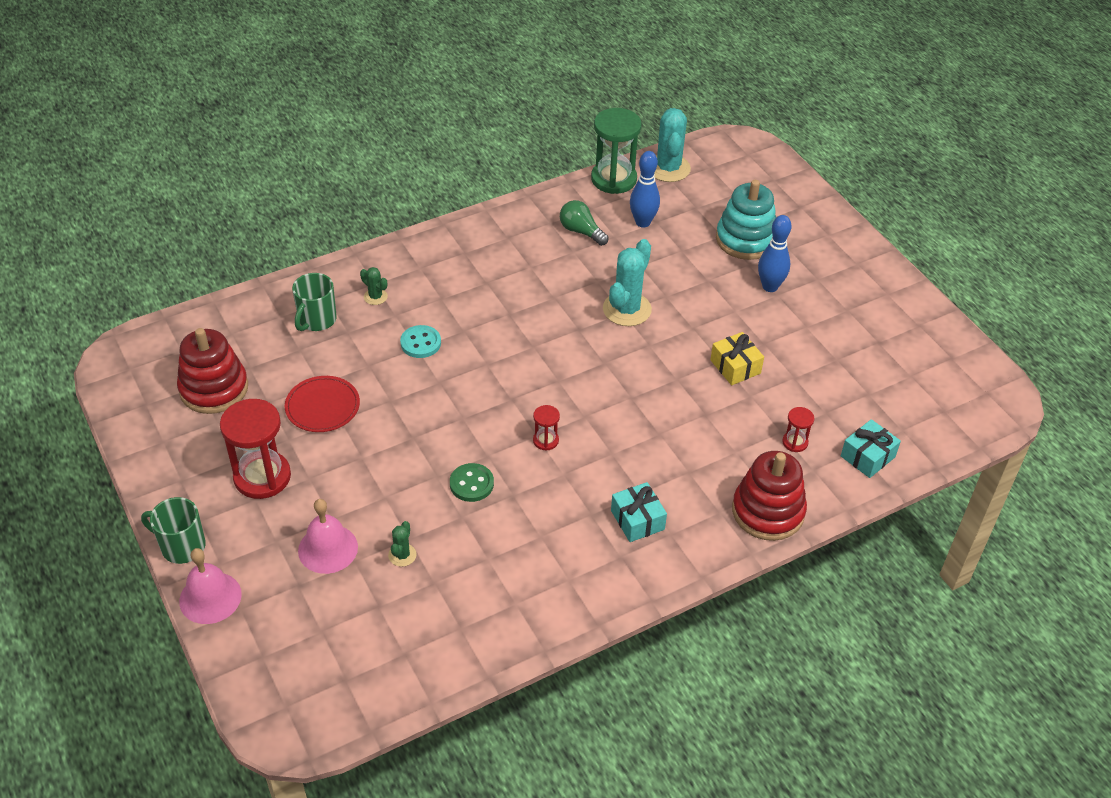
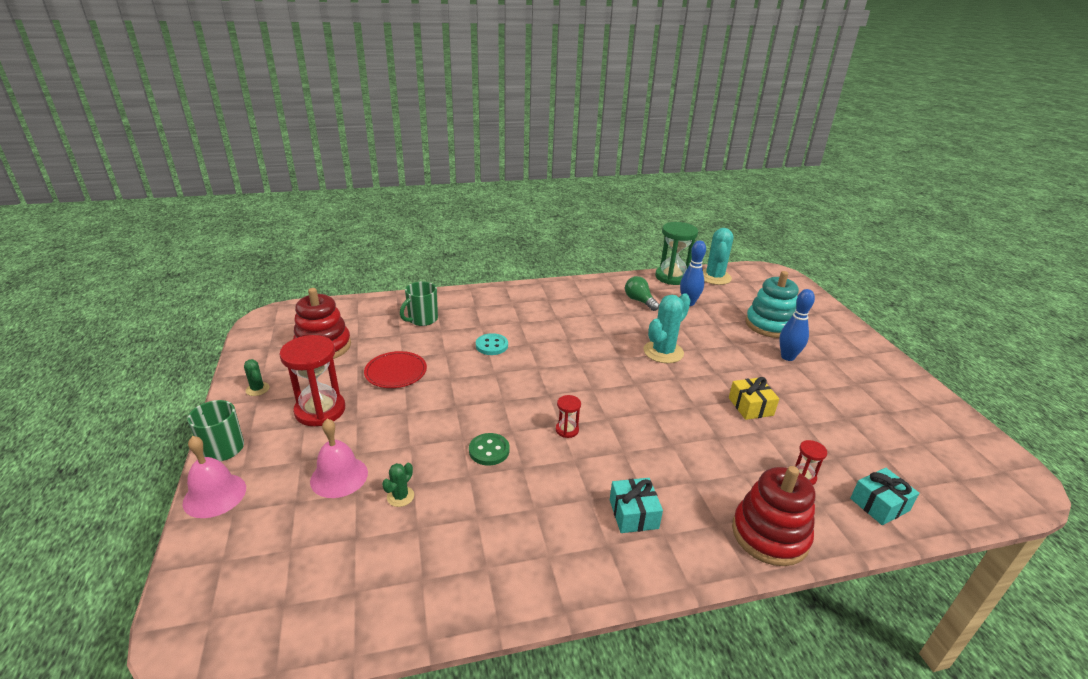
camera: 15 degrees right, 15 degrees down
green cactus [360,267,388,305] -> green cactus moved to [244,359,270,396]

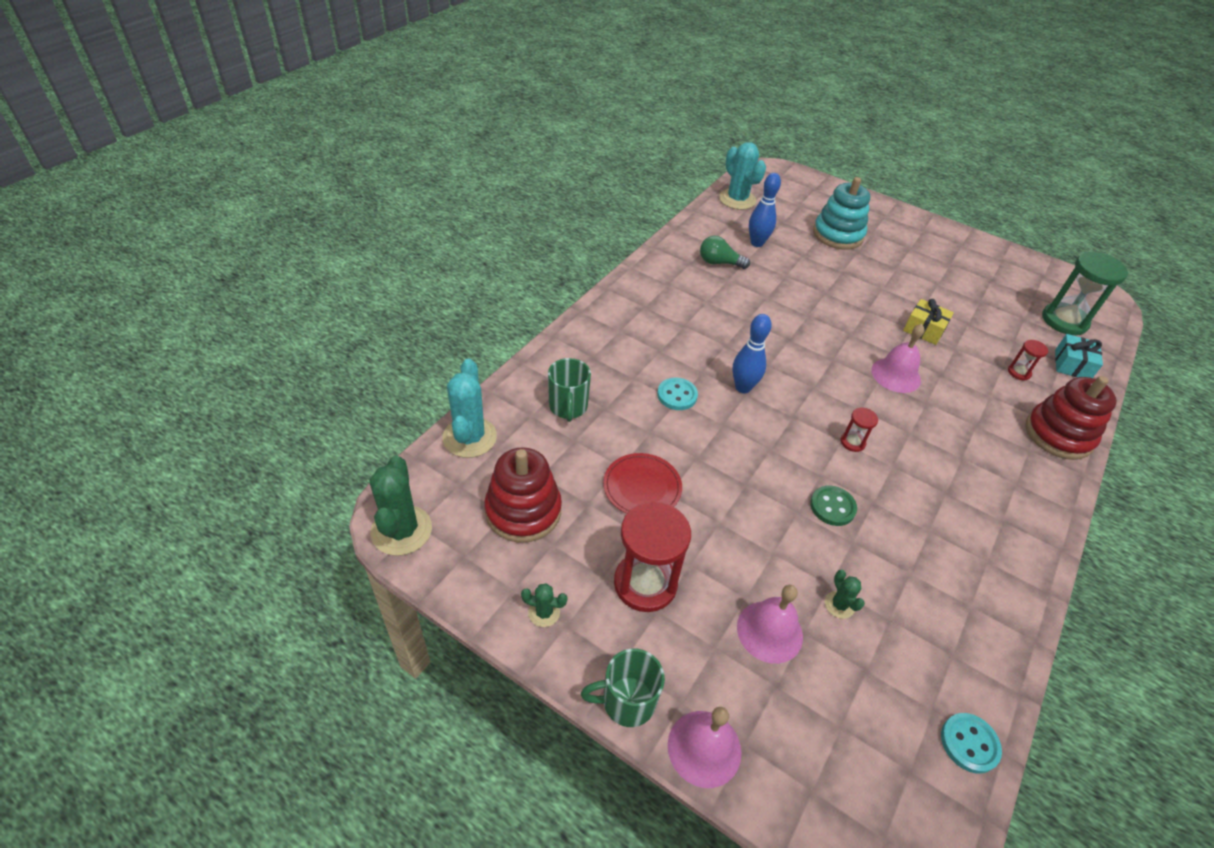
camera: 45 degrees left, 15 degrees up
turquoise gift [610,478,663,533] -> none
turquoise cactus [644,293,691,363] -> turquoise cactus moved to [442,359,497,458]
green hourglass [655,222,698,285] -> green hourglass moved to [1042,251,1128,335]
blue bowling pin [779,289,815,361] -> blue bowling pin moved to [732,314,772,393]
none -> green cactus [370,456,432,556]
none -> pink bell [871,324,925,393]
none -> turquoise button [941,713,1002,774]

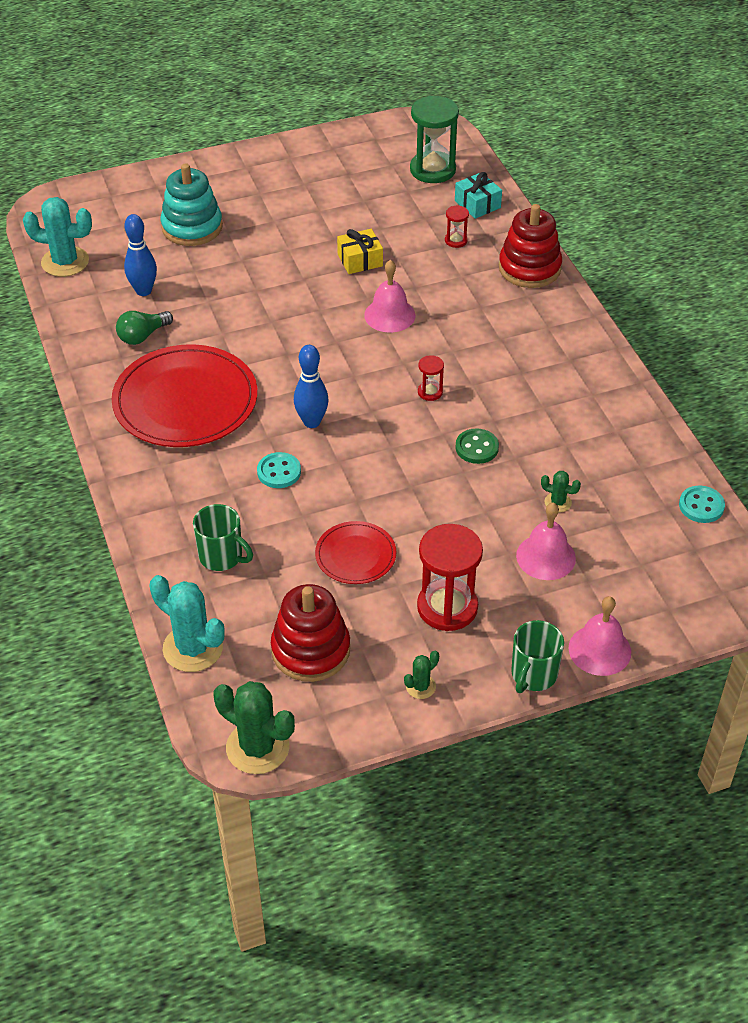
camera: 50 degrees left, 0 degrees up
none -> red plate [111,344,258,447]

